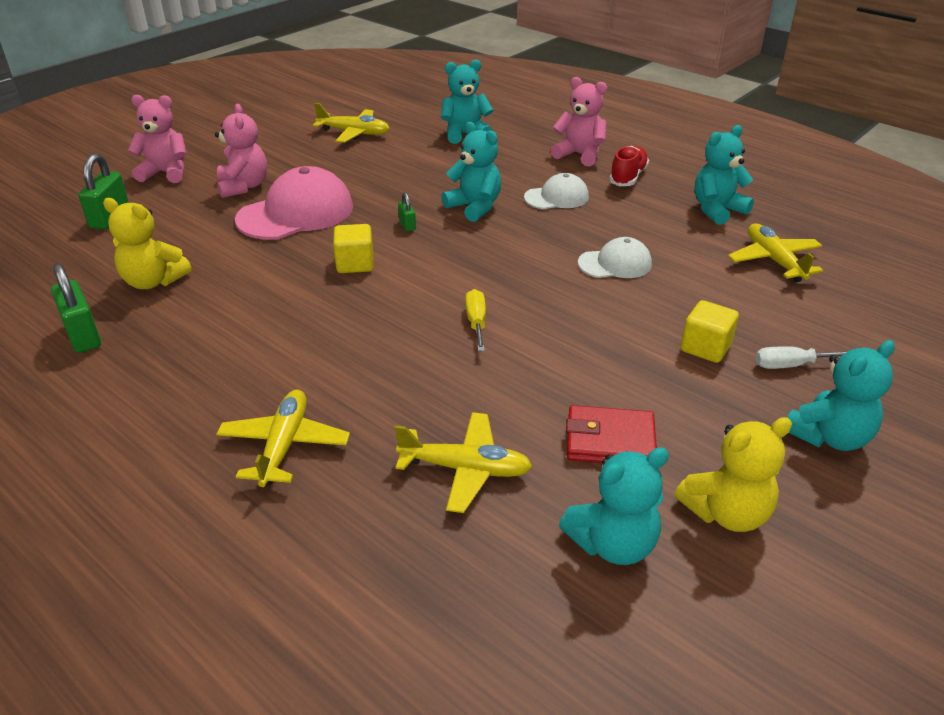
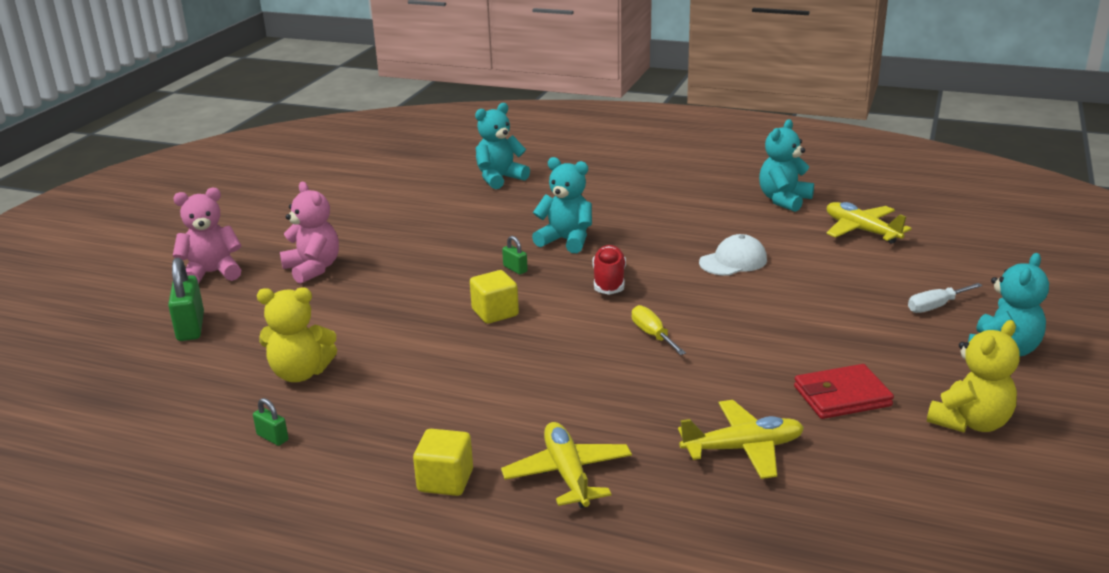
camera: 20 degrees left, 10 degrees down
green padlock [51,263,101,353] -> green padlock [253,398,288,446], size x0.52
pink cap [235,166,353,240] -> none
yellow plane [313,103,390,143] -> none
white cap [524,173,589,209] -> none
pink teddy bear [550,77,607,166] -> none
turquoise teddy bear [559,447,669,565] -> none
red shoe [609,146,649,186] -> red shoe moved to [592,245,626,295]
yellow cube [681,300,739,363] -> yellow cube moved to [413,429,473,496]

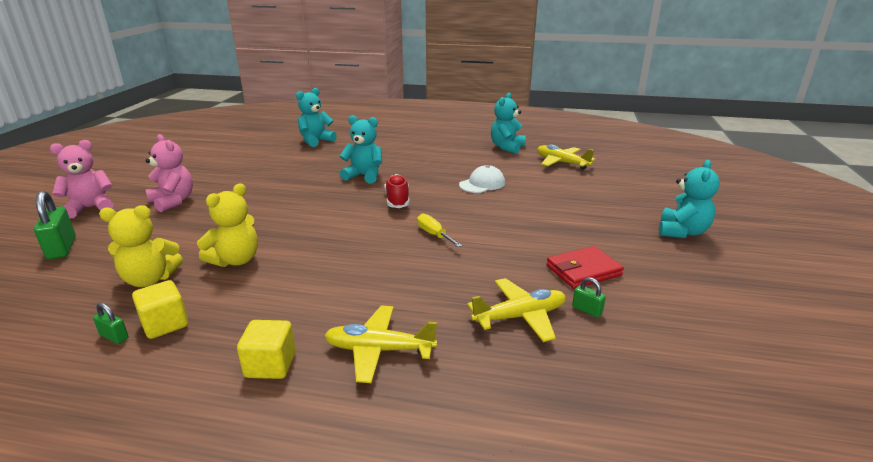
camera: 10 degrees left, 0 degrees up
yellow cube [470,270,519,324] -> yellow cube moved to [132,280,188,339]
yellow plane [501,422,632,508] -> yellow plane turned 60 degrees counterclockwise [324,305,437,383]
green padlock [502,236,528,275] -> green padlock moved to [572,277,606,317]
white screwdriver [908,283,983,313] -> none
yellow teddy bear [927,320,1020,432] -> yellow teddy bear moved to [197,183,258,267]

